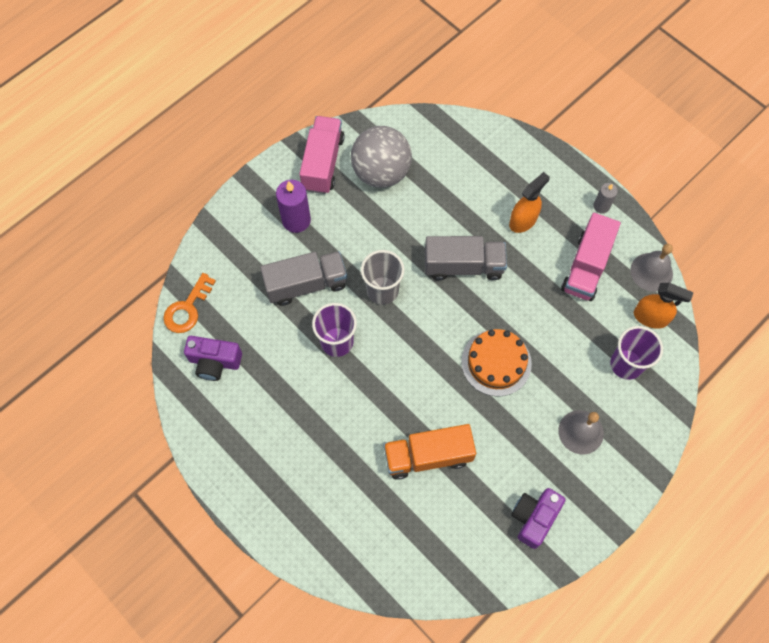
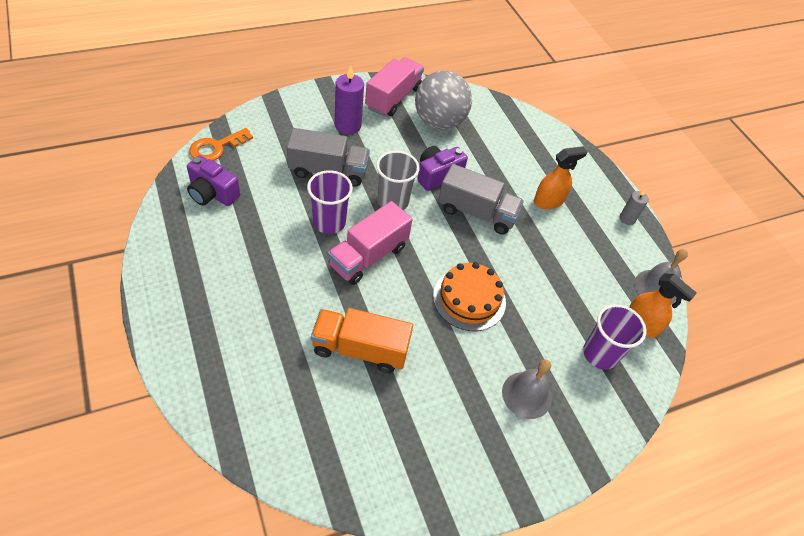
camera: 15 degrees right, 15 degrees down
purple camera [511,488,565,549] -> purple camera moved to [417,146,468,191]
pink truck [561,213,621,301] -> pink truck moved to [328,201,412,285]

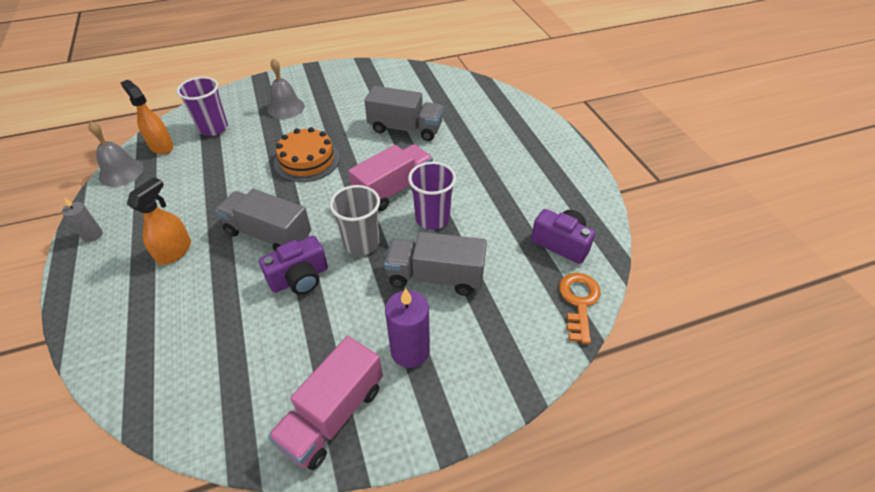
camera: 170 degrees left, 5 degrees down
orange key [189,128,253,161] -> orange key turned 45 degrees counterclockwise [559,273,601,344]
orange truck [311,308,413,373] -> grey truck [364,86,443,141]
grey ball [415,71,472,129] -> none
orange spray bottle [534,146,588,209] -> orange spray bottle turned 135 degrees clockwise [127,177,191,265]

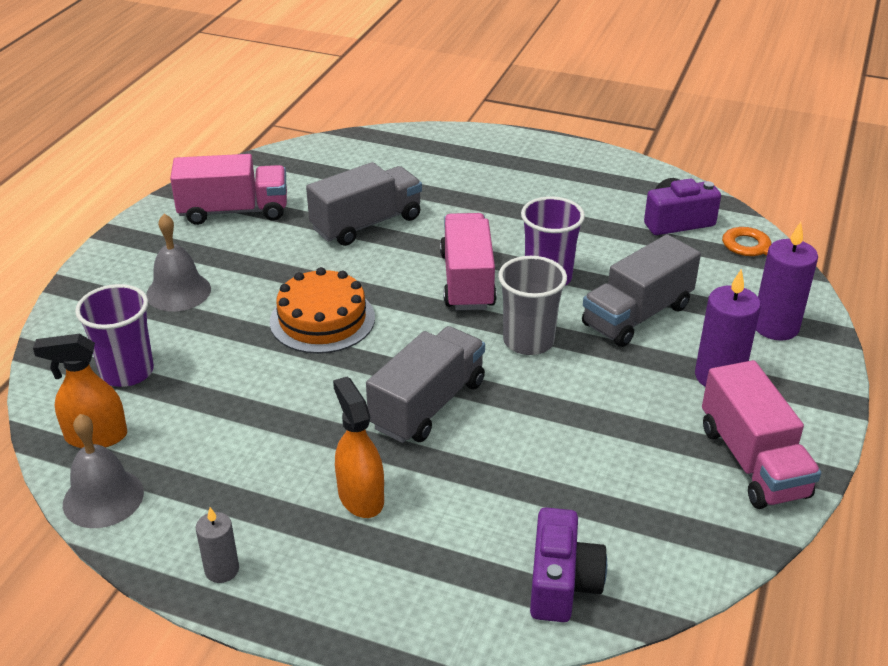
camera: 50 degrees left, 10 degrees down
grey truck [215,189,311,251] -> grey truck turned 150 degrees clockwise [366,326,485,443]
purple camera [259,236,328,295] -> purple camera moved to [530,508,607,622]
none -> pink truck [170,154,287,225]
none -> purple candle [756,222,818,341]

